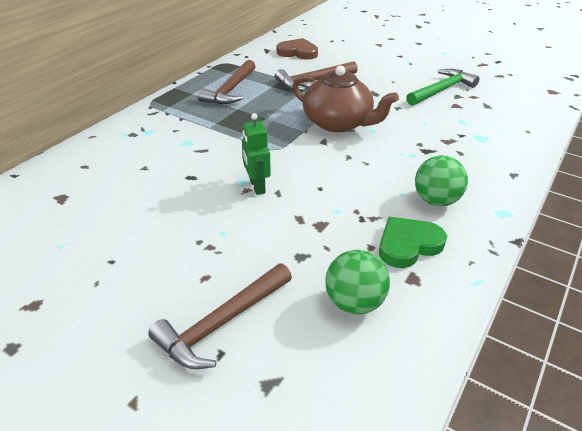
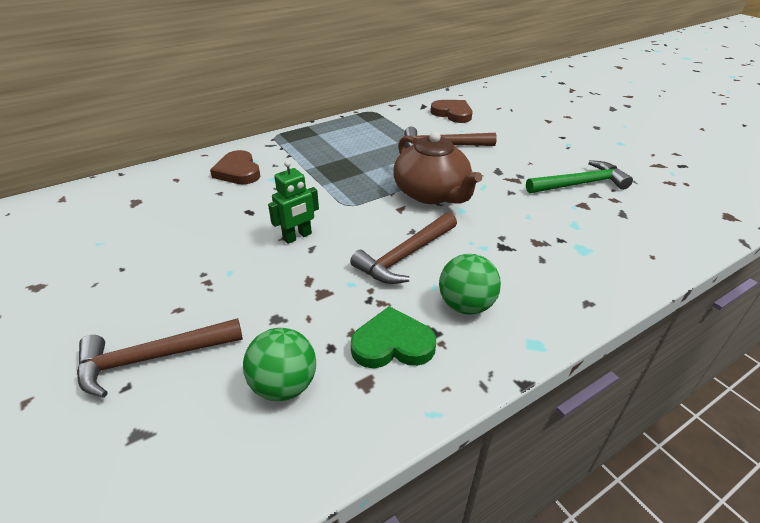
camera: 25 degrees right, 0 degrees up
brown hammer [198,60,256,104] -> brown hammer moved to [350,212,457,284]
green robot [242,113,271,195] -> green robot turned 135 degrees counterclockwise [268,160,319,244]
none -> brown heart [210,150,260,185]

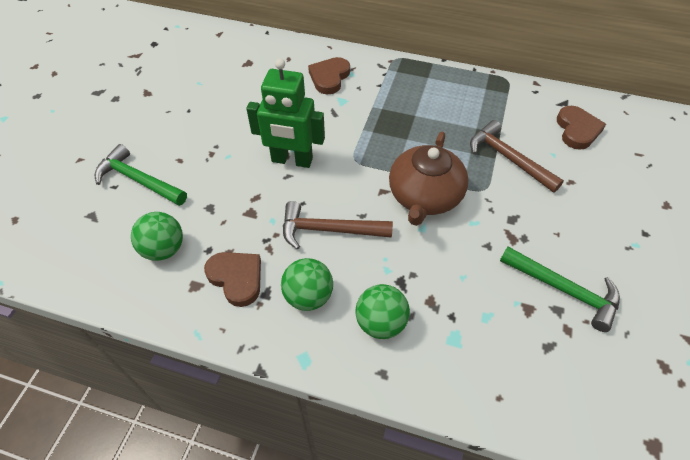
camera: 50 degrees right, 15 degrees up
brown hammer [77,318,243,398] -> green hammer [95,144,187,206]
green robot [268,160,319,244] -> green robot [246,58,325,168], size x1.68
green heart [350,306,436,368] -> brown heart [204,252,261,307]
none -> green ball [355,284,410,339]

